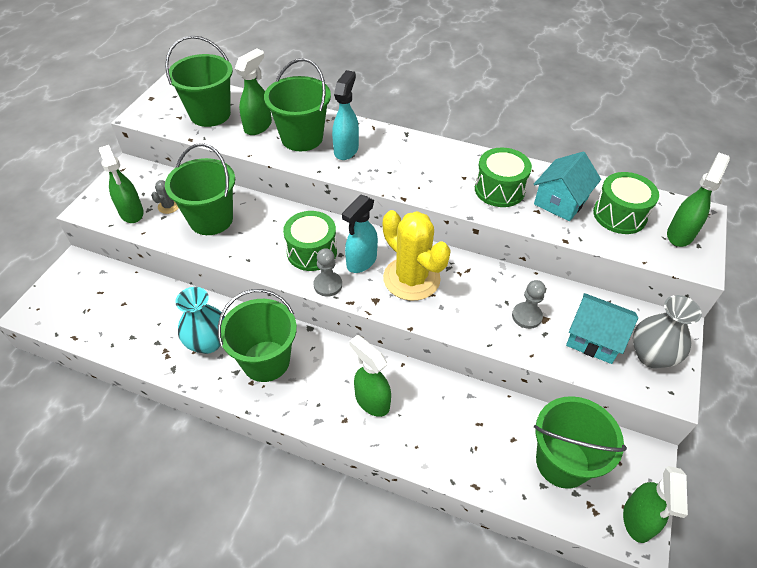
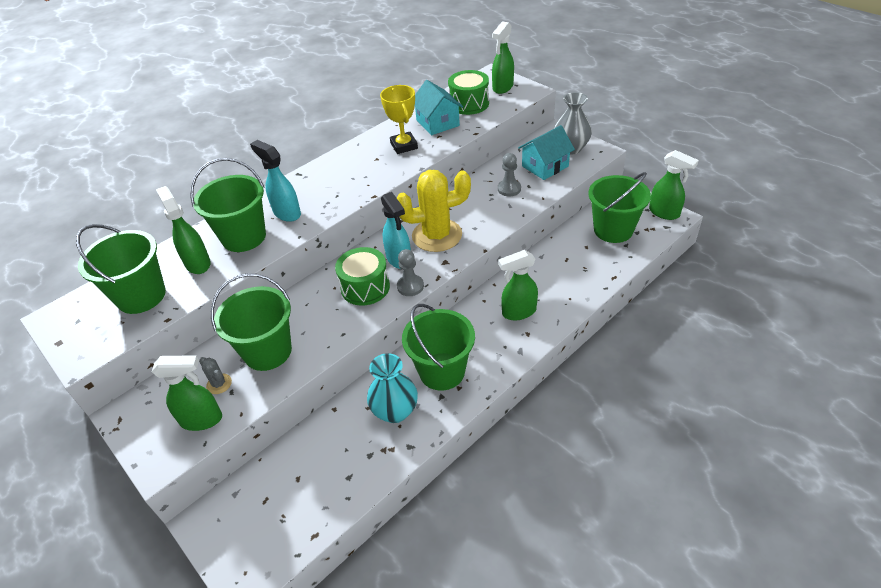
camera: 60 degrees left, 5 degrees down
green drum [475,147,532,207] -> yellow trophy [380,85,418,154]
green spray bottle [667,152,730,247] -> green spray bottle turned 120 degrees counterclockwise [492,21,514,94]

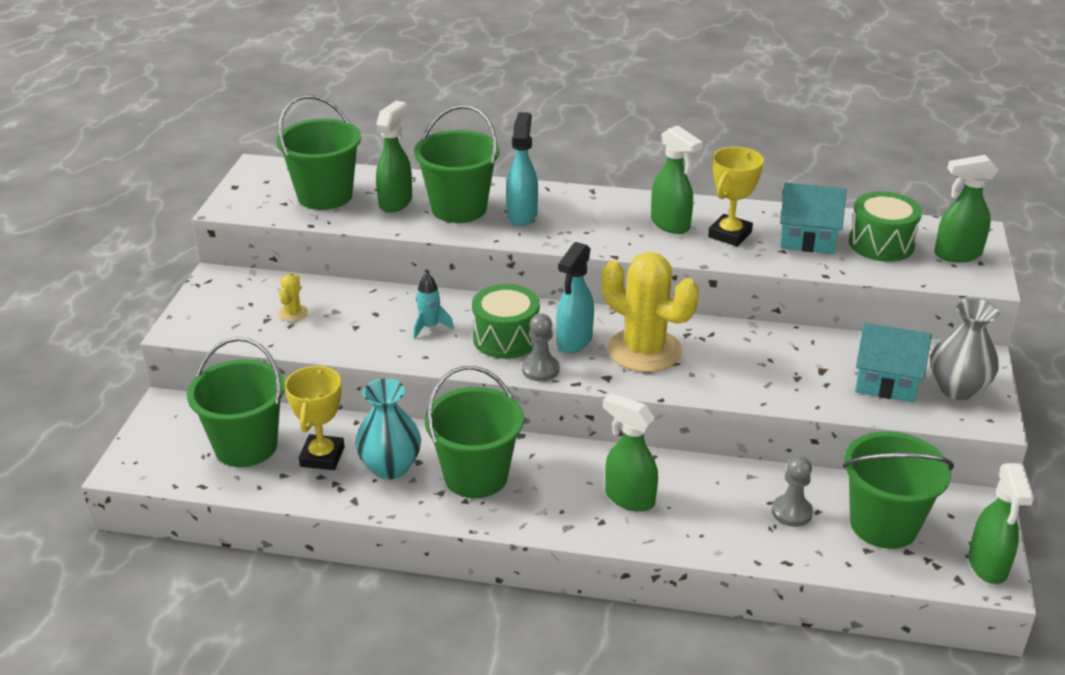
camera: 50 degrees right, 10 degrees down
green spray bottle [152,355,222,431] -> green spray bottle moved to [651,125,703,234]
grey cactus [199,357,232,394] -> yellow cactus [278,274,308,321]
green bucket [211,273,292,371] -> green bucket moved to [187,337,285,467]
turquoise house [414,80,463,135] -> turquoise house turned 75 degrees clockwise [780,183,847,254]
grey pawn [498,153,521,197] -> grey pawn moved to [772,456,813,527]
none -> yellow trophy [285,365,345,470]
none -> turquoise rocket [413,273,454,339]

